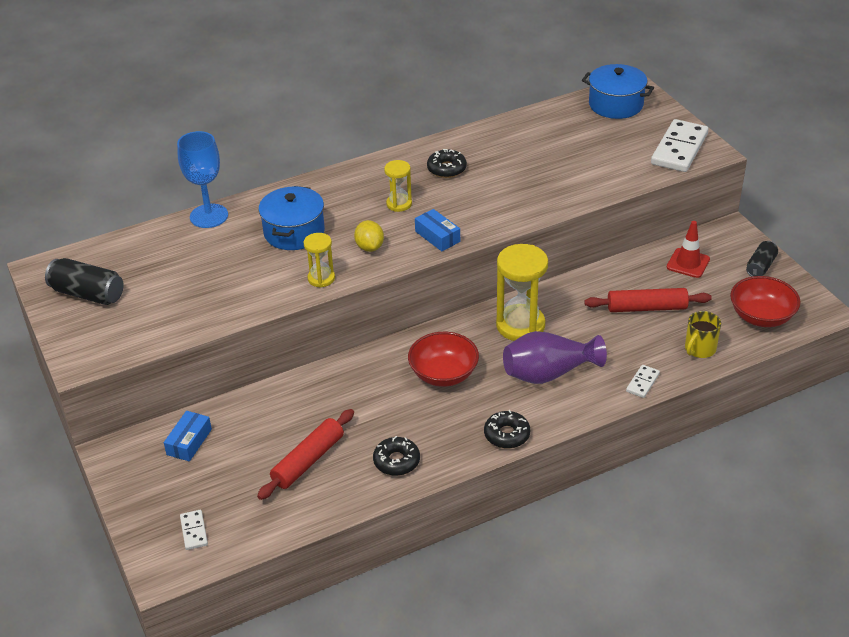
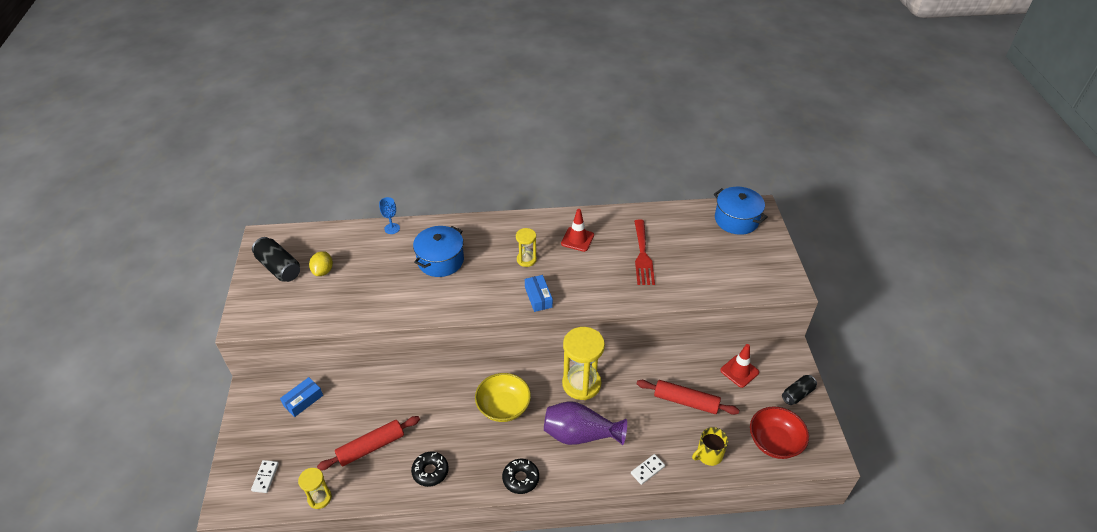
camera: 20 degrees right, 5 degrees up
blue goblet [177,131,228,228] -> blue goblet [379,197,400,234], size x0.54
yellow hourglass [304,233,335,288] -> yellow hourglass moved to [298,468,332,509]
yellow lemon [354,220,384,252] -> yellow lemon moved to [309,251,333,276]
red bowl [408,332,479,387] -> yellow bowl [475,373,531,422]
black donut [427,149,467,178] -> red traffic cone [561,209,594,252]
white domino [651,119,709,172] -> none
none -> red fork [634,220,655,285]

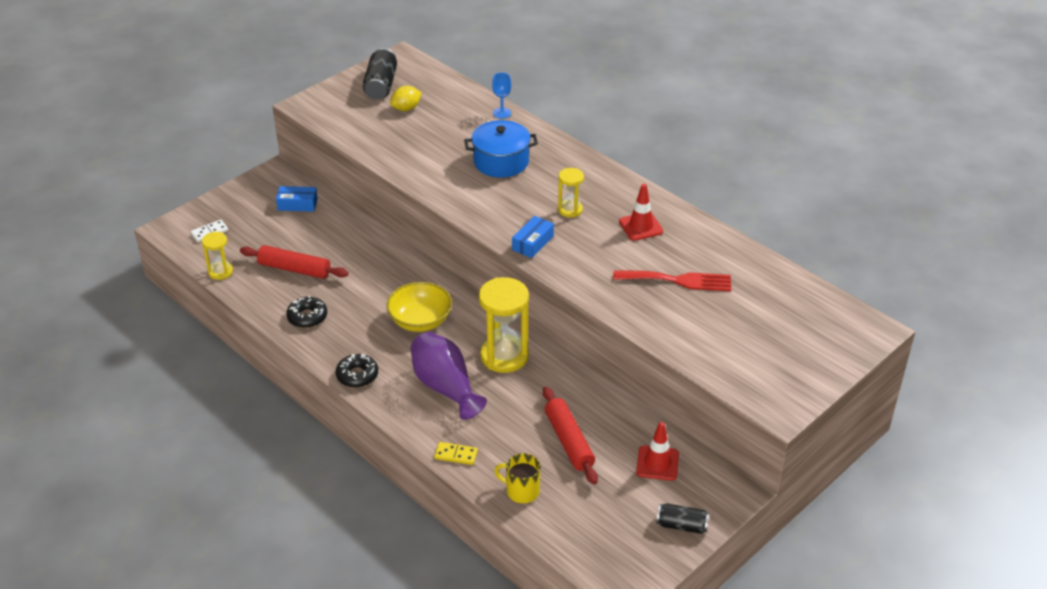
camera: 50 degrees right, 5 degrees down
white domino [631,454,665,485] -> yellow domino [434,442,478,465]
red fork [634,220,655,285] -> red fork turned 135 degrees counterclockwise [613,270,731,291]
blue pot [714,187,768,235] -> none
red bowl [750,407,809,459] -> none

